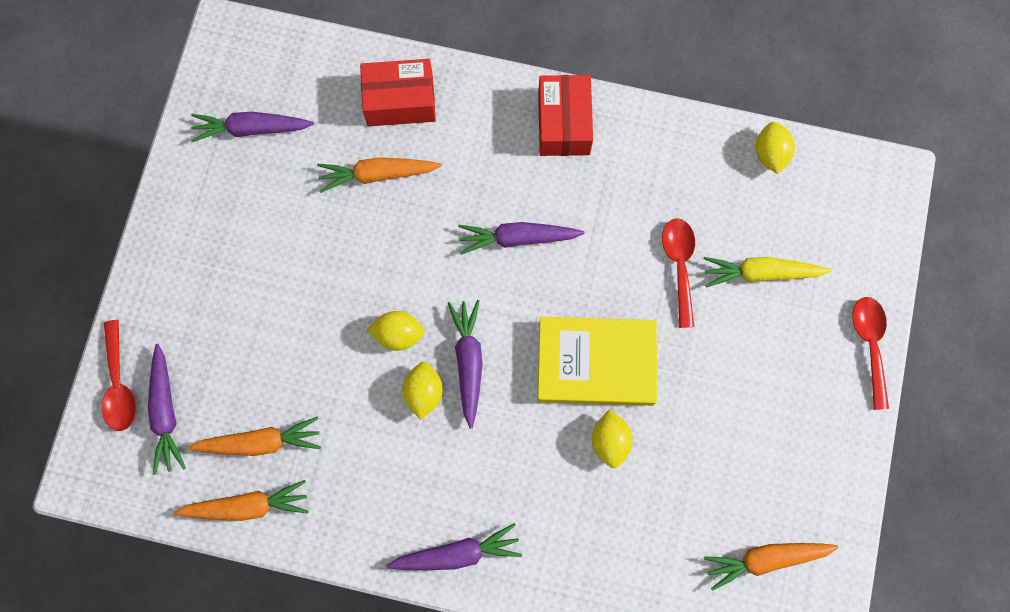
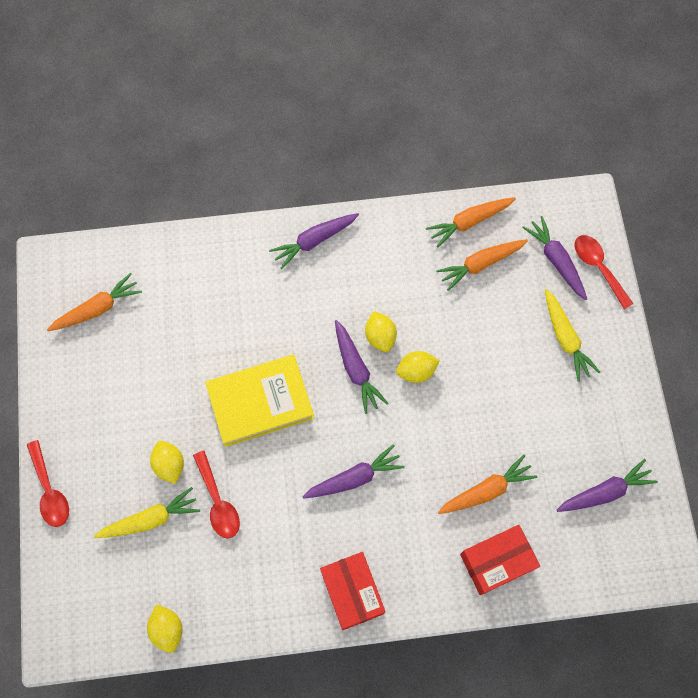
camera: 160 degrees right, 5 degrees down
yellow lemon [592,409,633,468] -> yellow lemon moved to [150,441,184,484]
none -> yellow carrot [545,289,601,382]

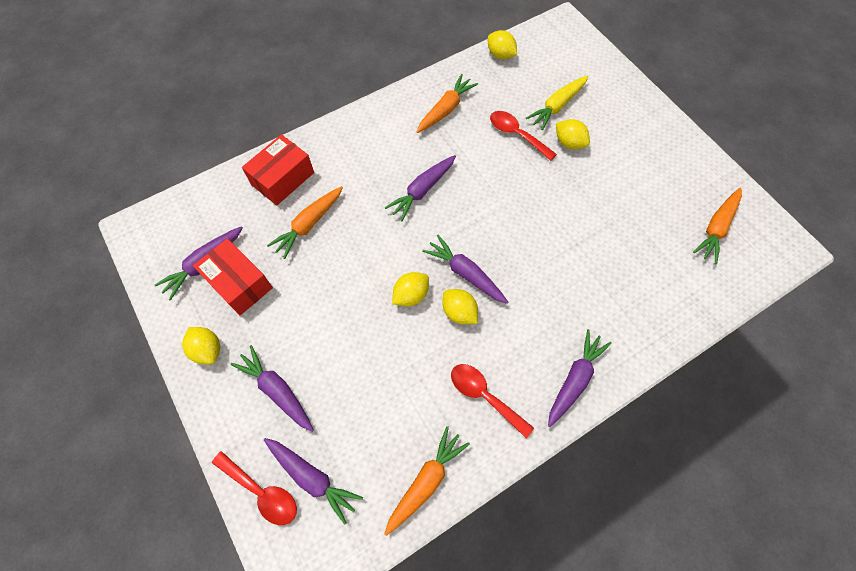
camera: 155 degrees right, 5 degrees down
red spoon [27,440,69,527] -> red spoon moved to [451,364,534,438]
yellow book [205,354,314,447] -> none
red box [320,552,386,630] -> red box moved to [193,238,273,315]
orange carrot [436,239,528,291] -> orange carrot moved to [416,74,478,133]
yellow carrot [545,289,601,382] -> purple carrot [231,345,314,431]
none -> yellow lemon [182,327,220,365]

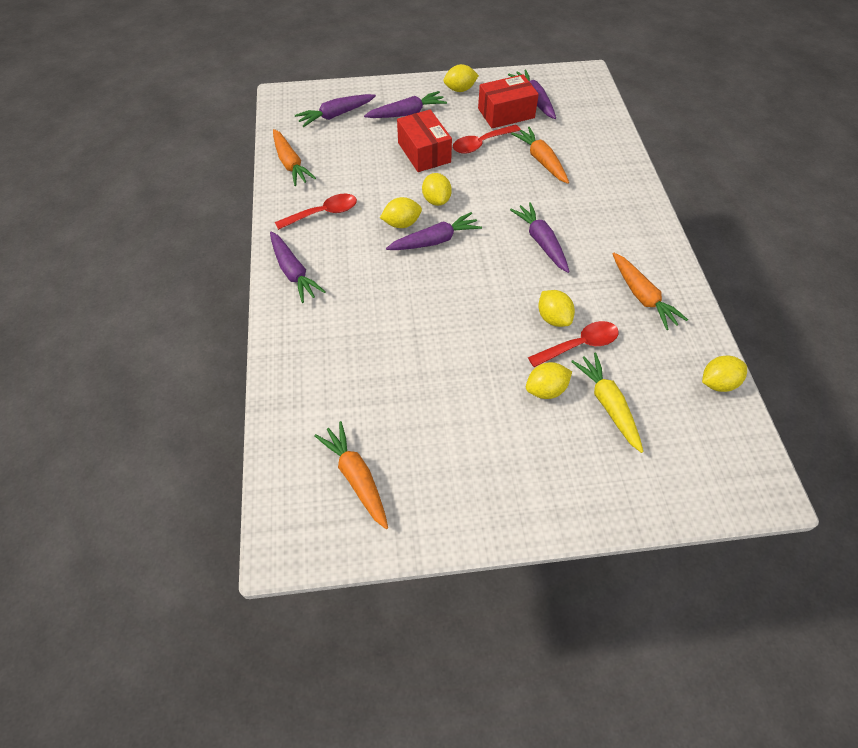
camera: 115 degrees right, 10 degrees down
red spoon [212,451,297,525] -> red spoon moved to [453,124,521,154]
red box [242,134,314,206] -> red box moved to [397,109,452,172]
none -> yellow lemon [538,290,575,327]

